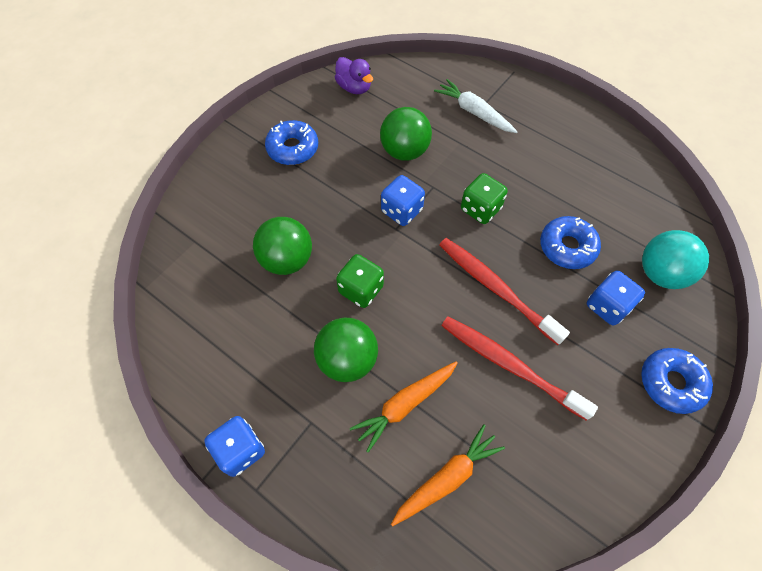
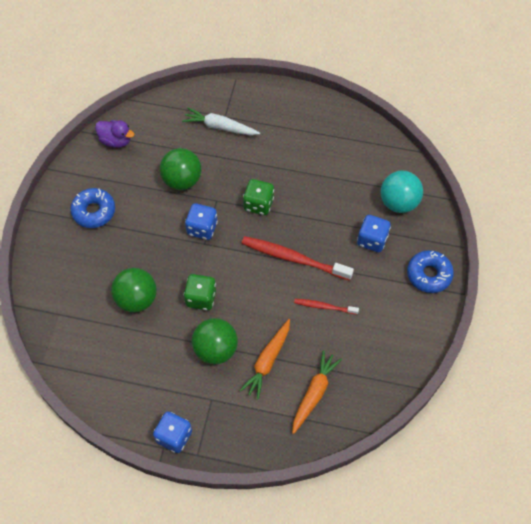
camera: 25 degrees left, 0 degrees up
red toothbrush [441,316,598,421] -> red toothbrush [294,299,359,315], size x0.54
blue donut [540,216,601,269] -> none

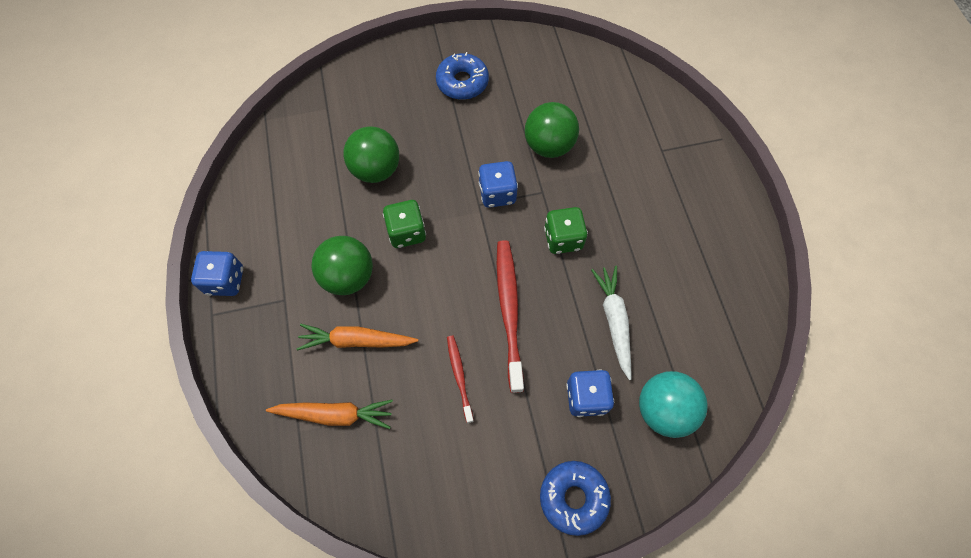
camera: 65 degrees right, 5 degrees up
purple duck [95,120,134,148] -> none
white carrot [182,108,260,135] -> white carrot moved to [591,266,631,380]

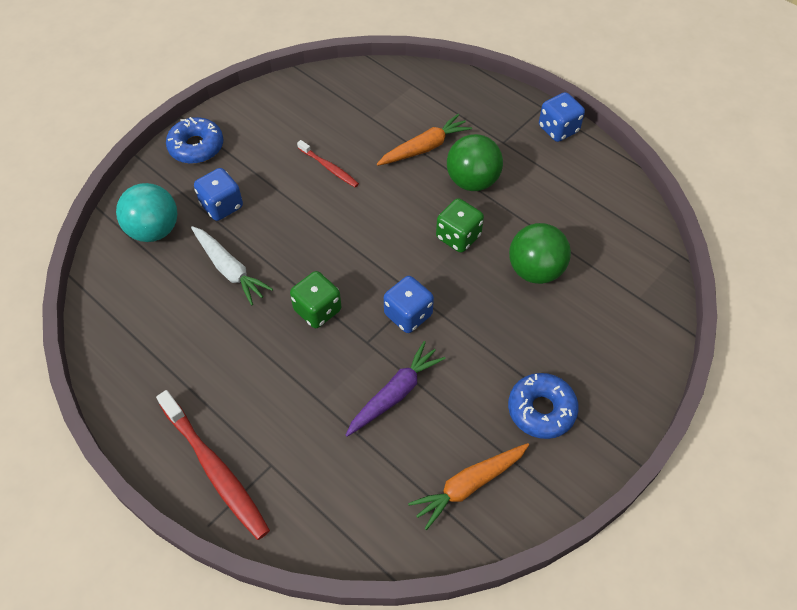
camera: 145 degrees right, 10 degrees down
orange carrot [266,400,393,429] -> orange carrot moved to [408,443,529,530]
red toothbrush [497,240,524,393] -> red toothbrush moved to [156,390,270,540]
green ball [525,102,579,158] -> purple carrot [346,341,446,437]

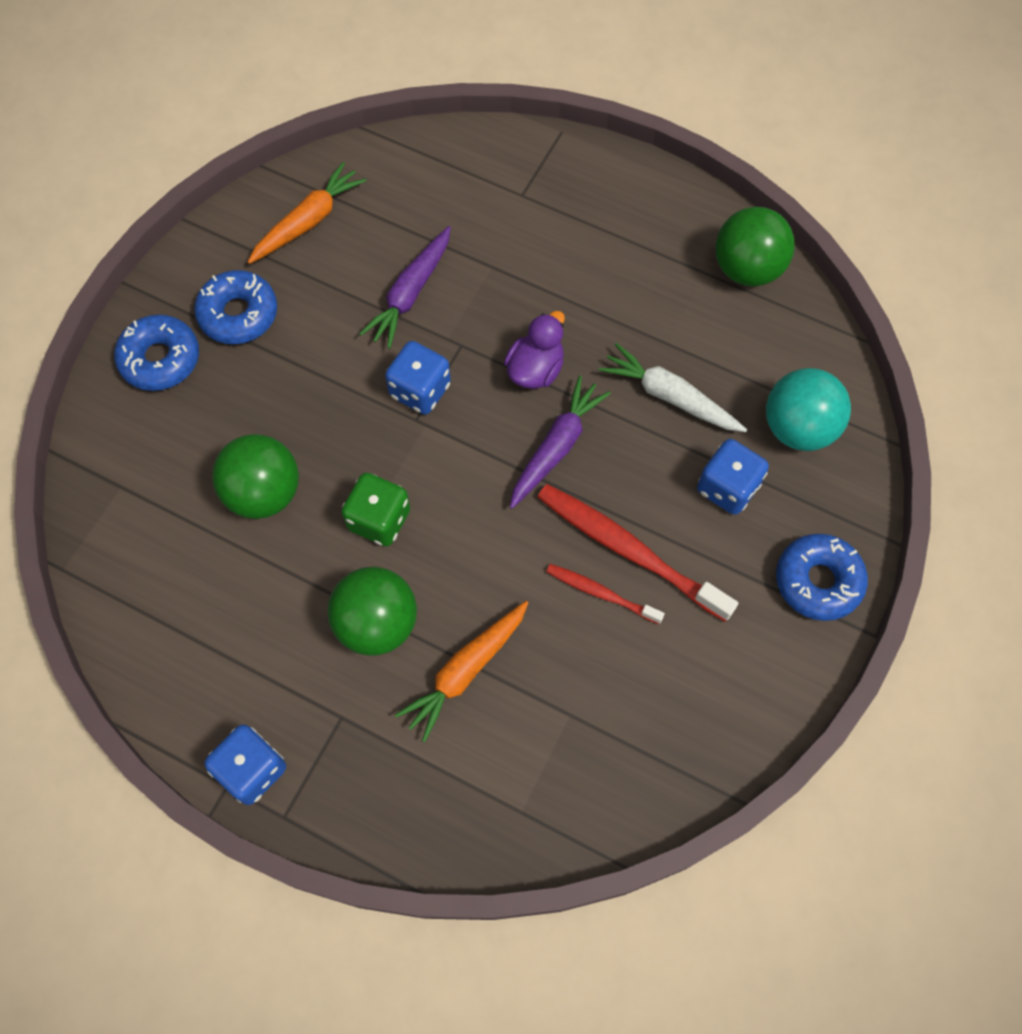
camera: 165 degrees right, 10 degrees up
red toothbrush [156,390,270,540] -> red toothbrush moved to [538,484,738,622]
green dice [290,271,341,328] -> purple duck [504,311,565,389]
none -> blue donut [114,314,199,391]
none -> purple carrot [510,376,611,509]
none -> green ball [715,207,795,286]

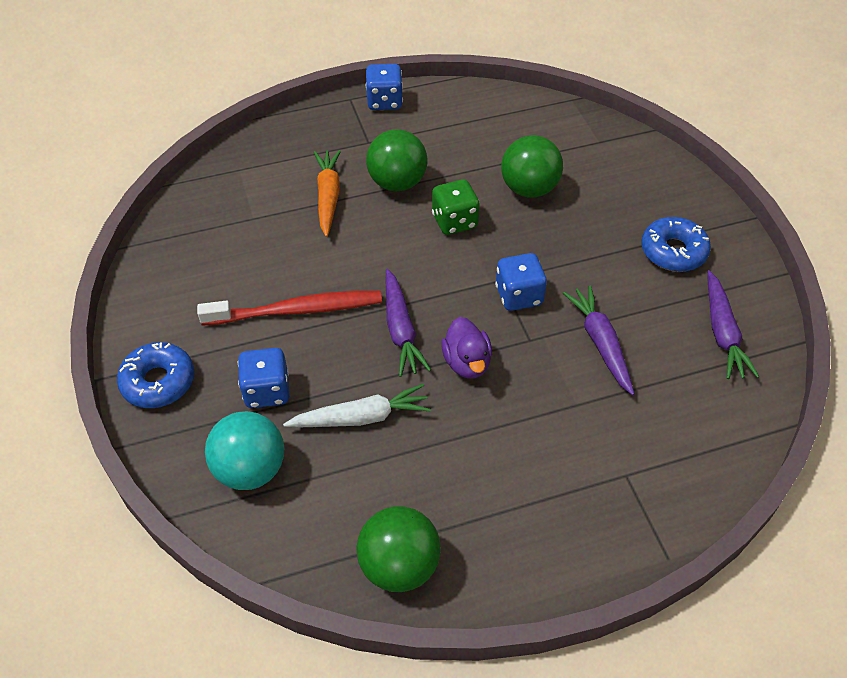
camera: 135 degrees right, 15 degrees down
blue donut [114,314,199,391] -> none
orange carrot [248,162,367,264] -> purple carrot [707,270,759,379]
red toothbrush [546,564,665,624] -> none

